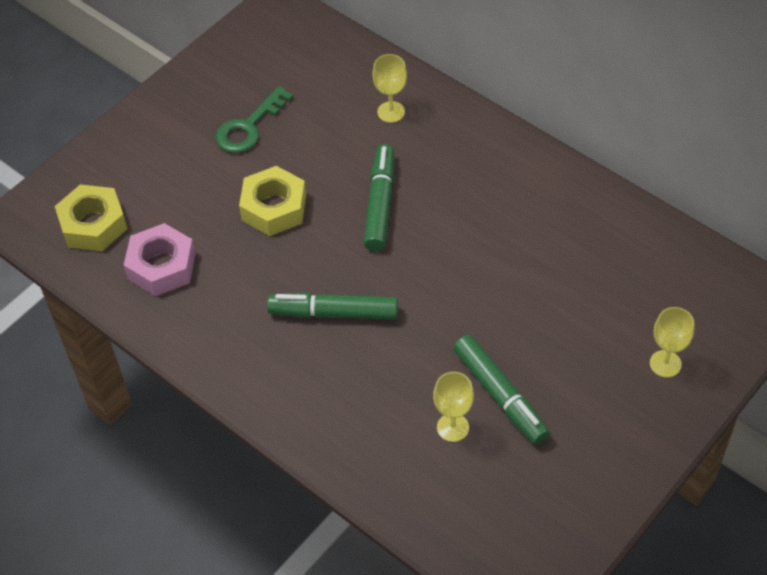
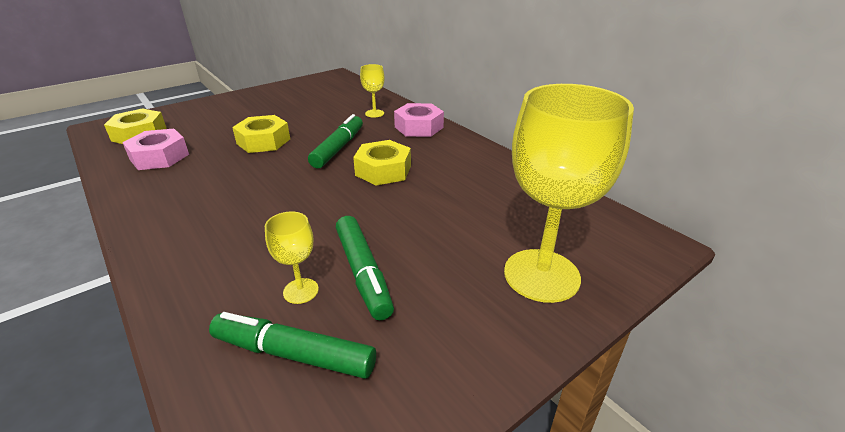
camera: 10 degrees right, 20 degrees down
green key [216,86,293,153] -> none
green marker [267,293,398,320] -> green marker moved to [209,312,376,379]
yellow goblet [650,307,694,377] -> yellow goblet [504,84,634,303], size x2.25
none -> yellow nut [353,140,411,186]
none -> pink nut [394,103,444,137]

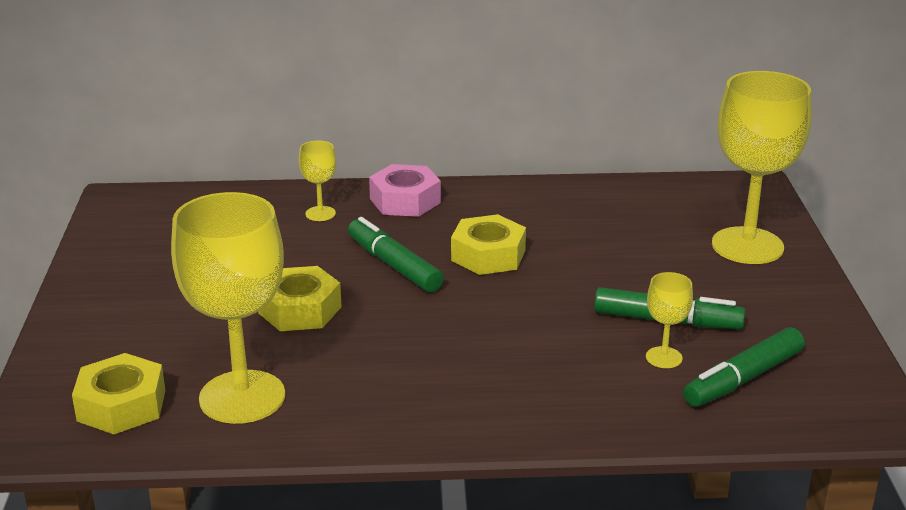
camera: 55 degrees left, 5 degrees down
pink nut [122,129,189,170] -> yellow goblet [171,192,285,424]

